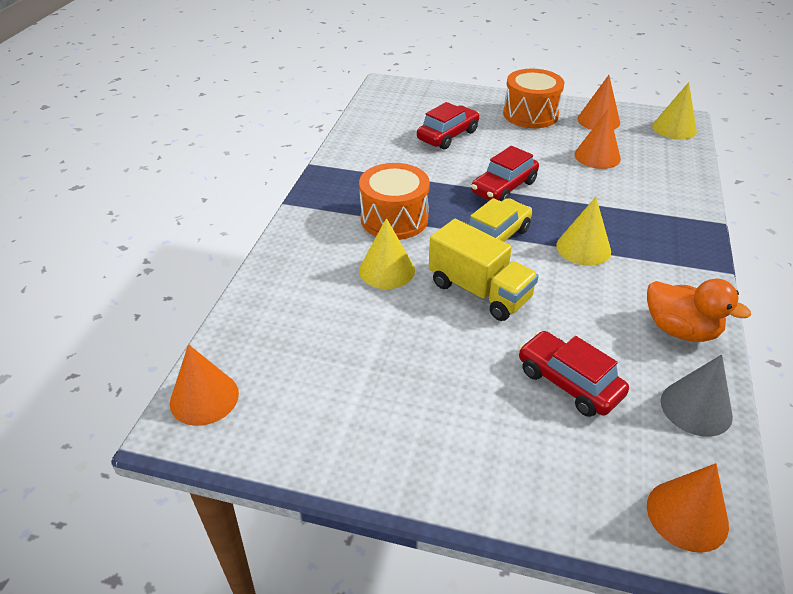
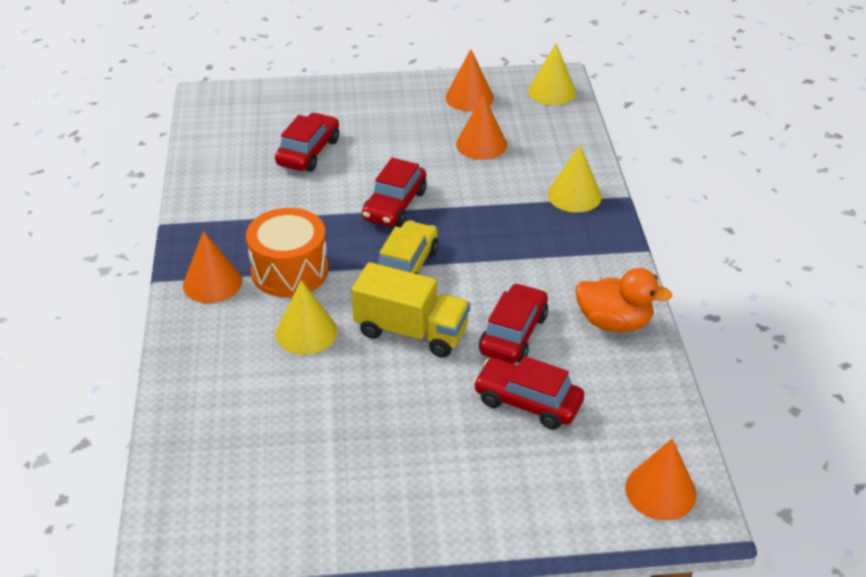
camera: 20 degrees left, 0 degrees up
orange cone [170,344,239,426] -> orange cone moved to [183,231,242,303]
orange drum [503,69,565,128] -> none
yellow cone [556,197,611,266] -> yellow cone moved to [548,145,602,213]
grey cone [661,354,733,437] -> none
none -> red car [479,283,548,364]

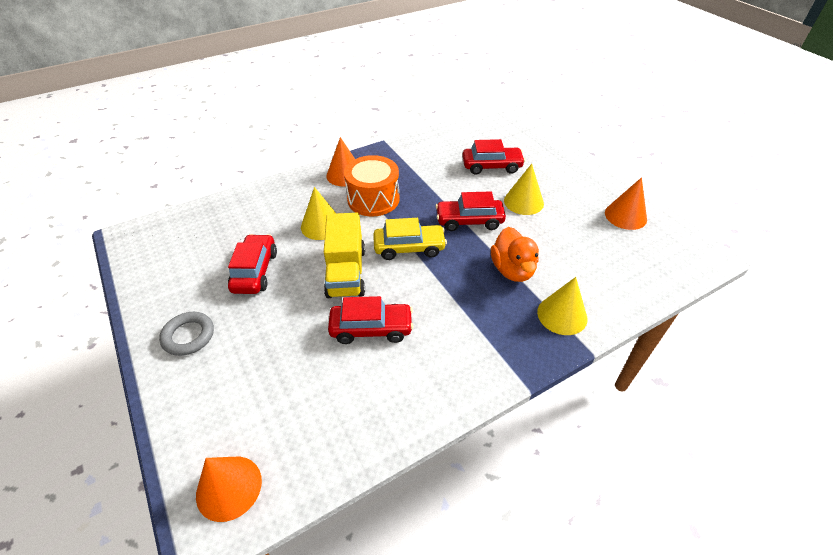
camera: 65 degrees right, 5 degrees up
orange cone [456,94,507,160] -> none
red car [473,356,584,430] -> red car moved to [228,234,277,294]
yellow cone [528,44,576,105] -> yellow cone moved to [504,164,544,215]
orange duck [575,268,673,332] -> orange duck moved to [491,227,539,282]
none -> grey ring [159,312,214,356]

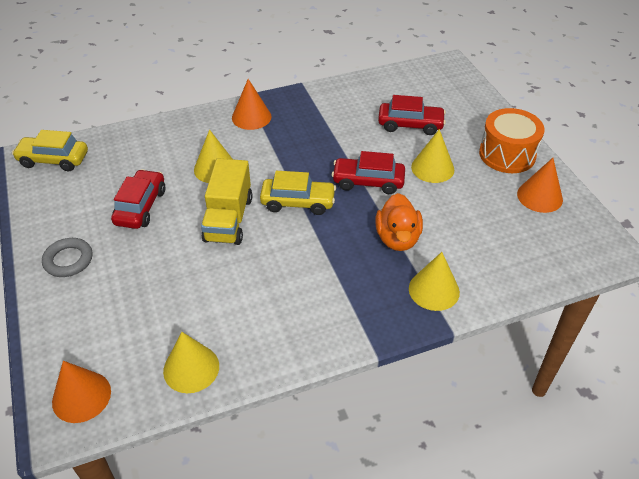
camera: 10 degrees right, 0 degrees up
red car [328,296,413,344] -> none
orange drum [344,155,400,217] -> orange drum moved to [479,108,545,173]
none -> yellow car [12,130,88,171]
none -> yellow cone [163,332,219,393]

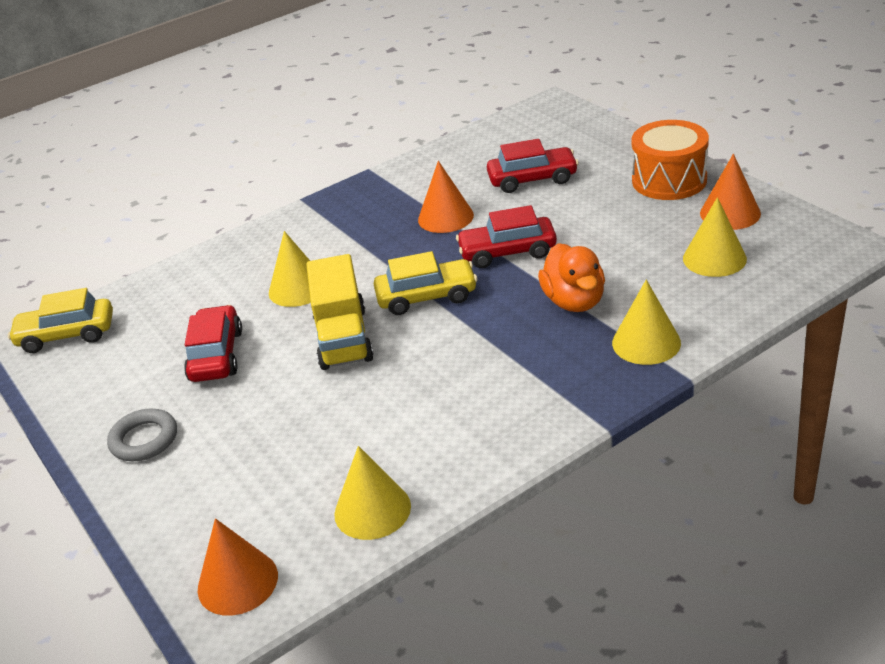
camera: 10 degrees left, 10 degrees down
orange cone [232,79,272,130] -> orange cone moved to [418,161,474,233]
yellow cone [411,129,454,183] -> yellow cone moved to [683,197,747,277]

